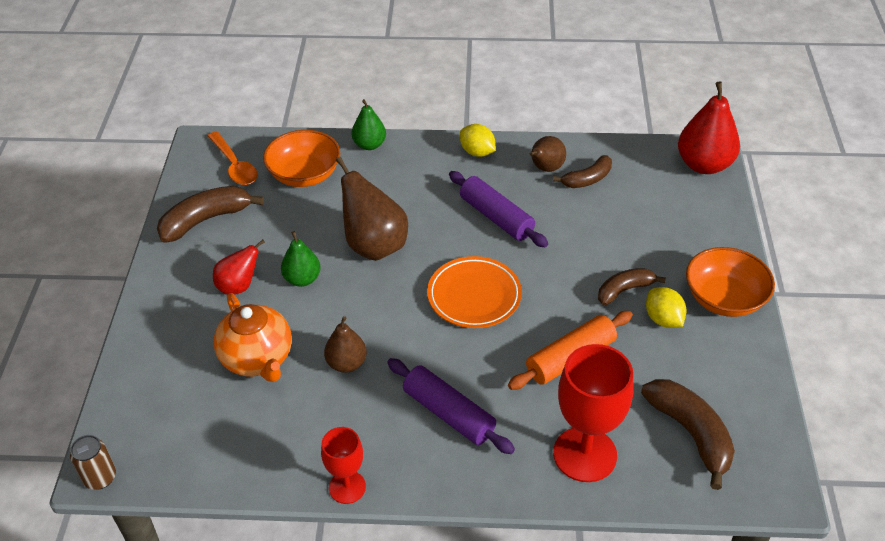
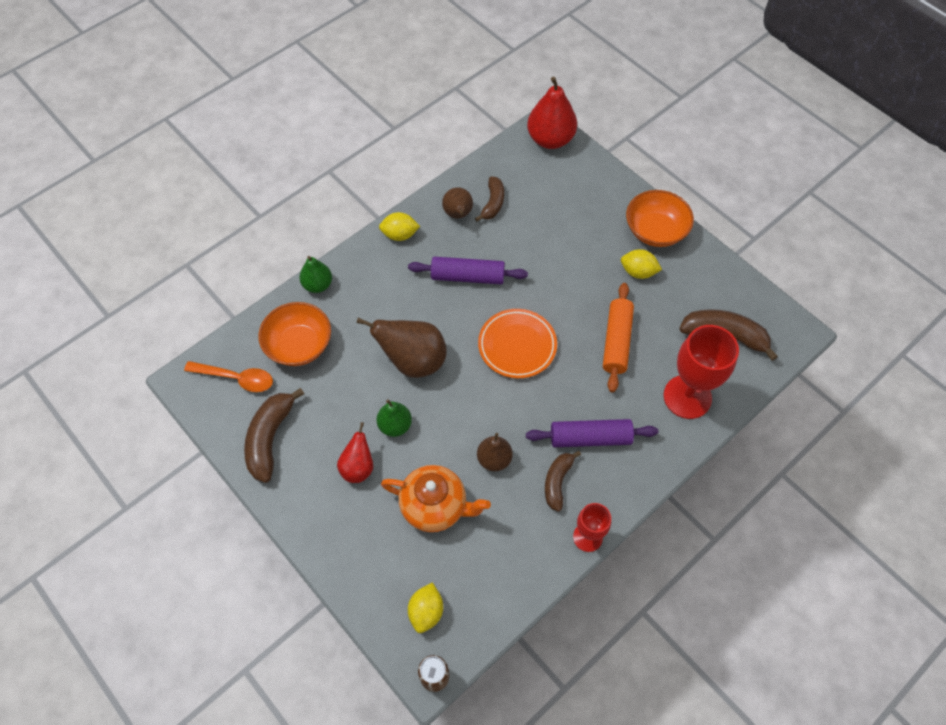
camera: 45 degrees left, 15 degrees up
brown banana [598,268,666,305] -> brown banana moved to [545,451,581,512]
none -> yellow lemon [408,582,443,633]

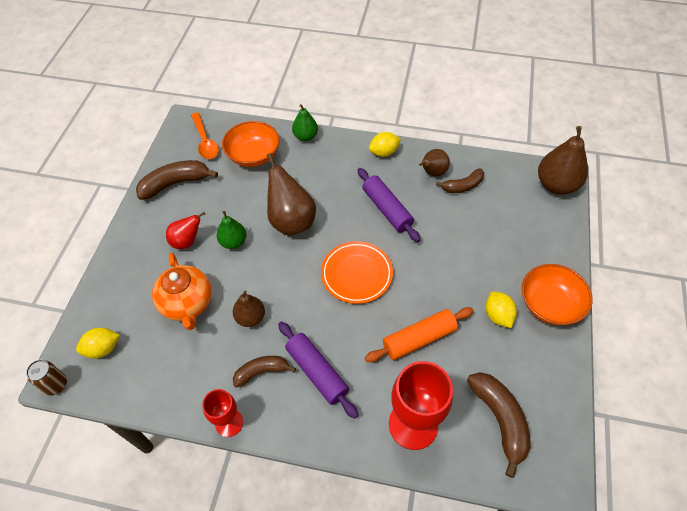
camera: 55 degrees right, 5 degrees down
yellow lemon [379,212,420,241] -> yellow lemon turned 75 degrees counterclockwise [369,132,401,157]
red pear [527,77,577,149] -> brown pear [538,126,588,195]

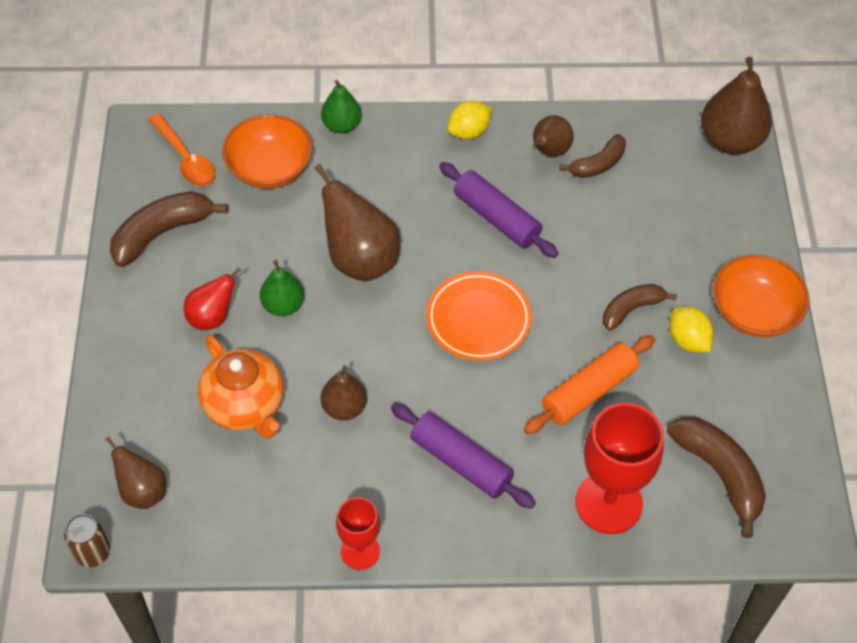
camera: 15 degrees left, 0 degrees up
yellow lemon [76,328,120,359] -> brown pear [105,437,166,509]
brown banana [233,356,296,388] -> brown banana moved to [603,284,677,331]

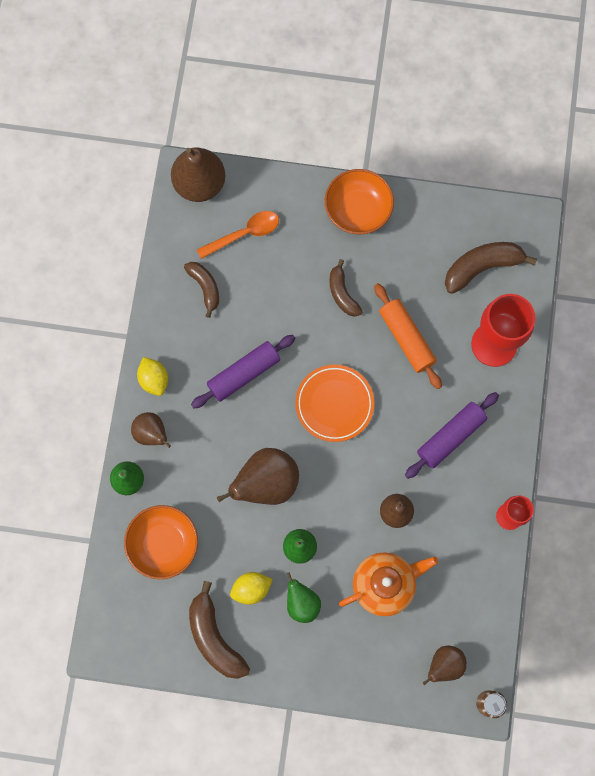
camera: 80 degrees left, 20 degrees up
orange spoon [148,113,216,186] -> orange spoon moved to [197,211,279,259]
red pear [184,268,242,330] -> green pear [287,572,321,623]
brown pear [533,115,574,157] -> brown pear moved to [131,412,171,448]
yellow lemon [669,307,714,352] -> yellow lemon moved to [230,572,273,605]

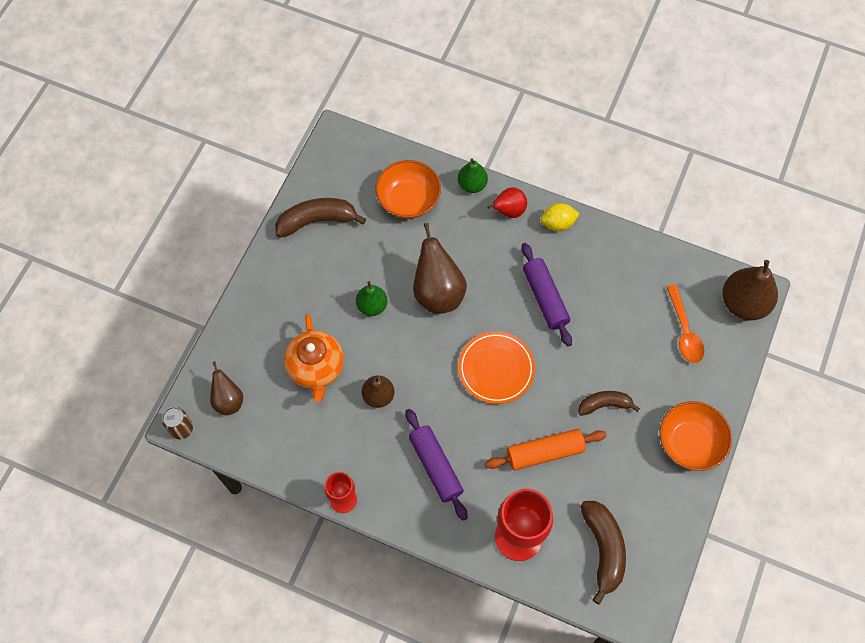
camera: 105 degrees right, 10 degrees down
brown pear [131,412,171,448] -> red pear [487,187,527,218]
brown banana [184,262,219,318] -> none
yellow lemon [230,572,273,605] -> none
green pear [287,572,321,623] -> none

